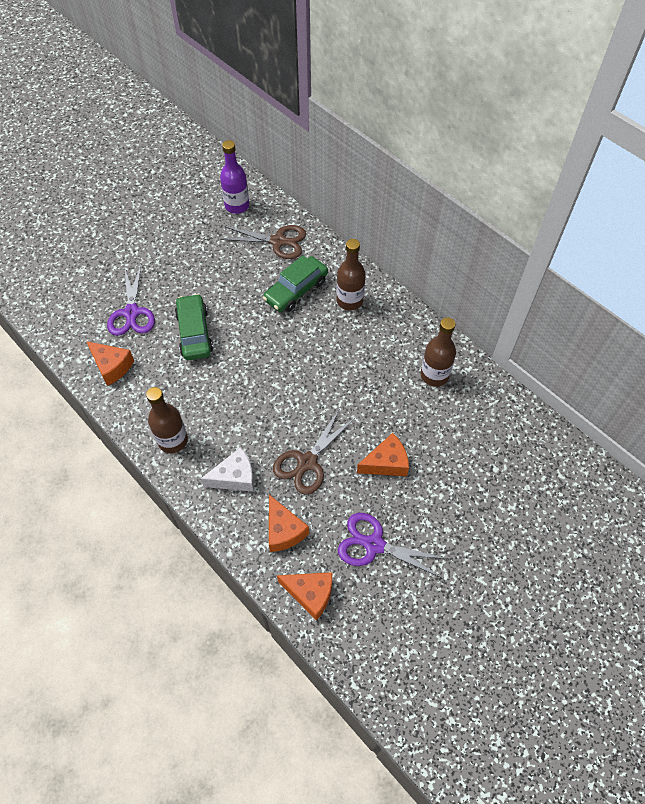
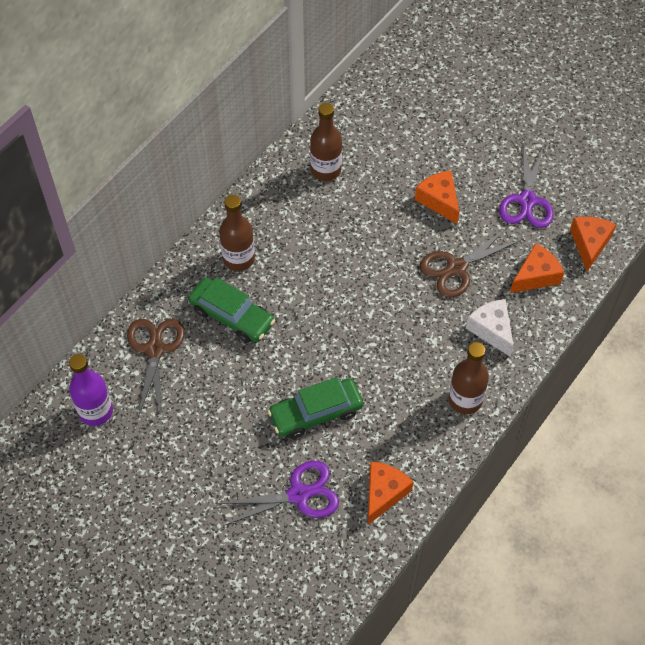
camera: 100 degrees left, 0 degrees up
brown scissors [273,408,355,495] -> brown scissors turned 120 degrees clockwise [420,227,521,298]

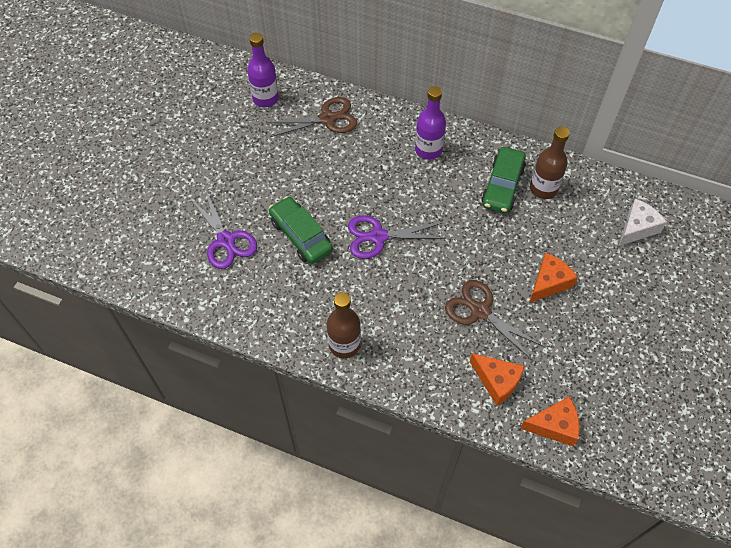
camera: 75 degrees right, 0 degrees up
green car [188,277,275,343] -> green car moved to [481,147,526,213]
brown bottle [219,195,255,271] -> purple bottle [415,86,446,160]
orange cheese [368,461,413,525] -> none
white cheese [466,299,514,357] -> white cheese moved to [619,199,667,246]
purple scissors [499,144,554,228] -> purple scissors moved to [348,215,446,259]

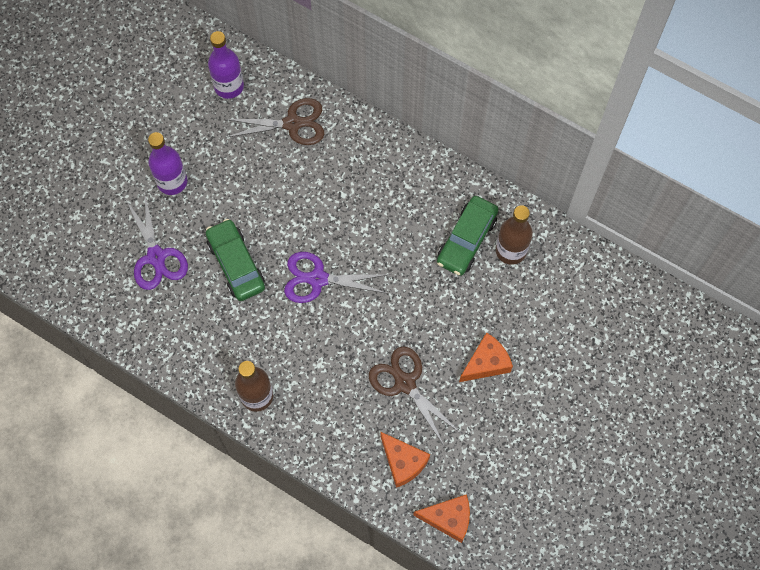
camera: 10 degrees right, 10 degrees up
purple bottle [415,86,446,160] -> purple bottle moved to [148,132,187,195]
white cheese [619,199,667,246] -> none

